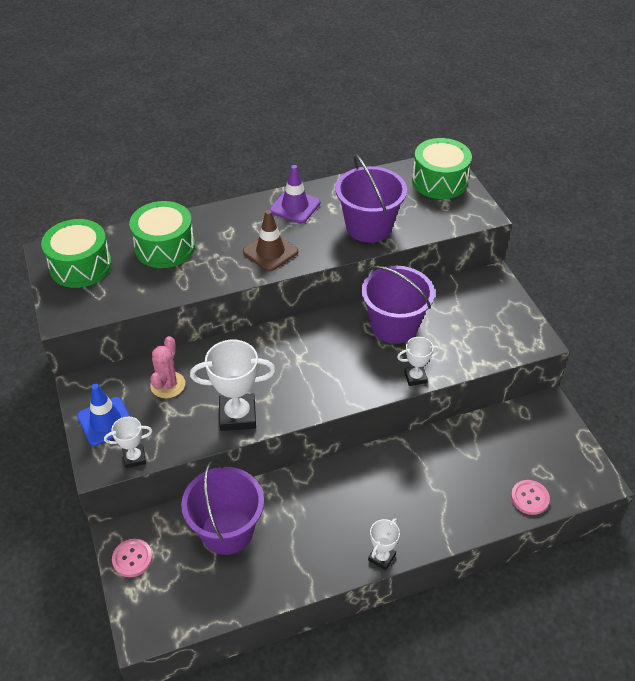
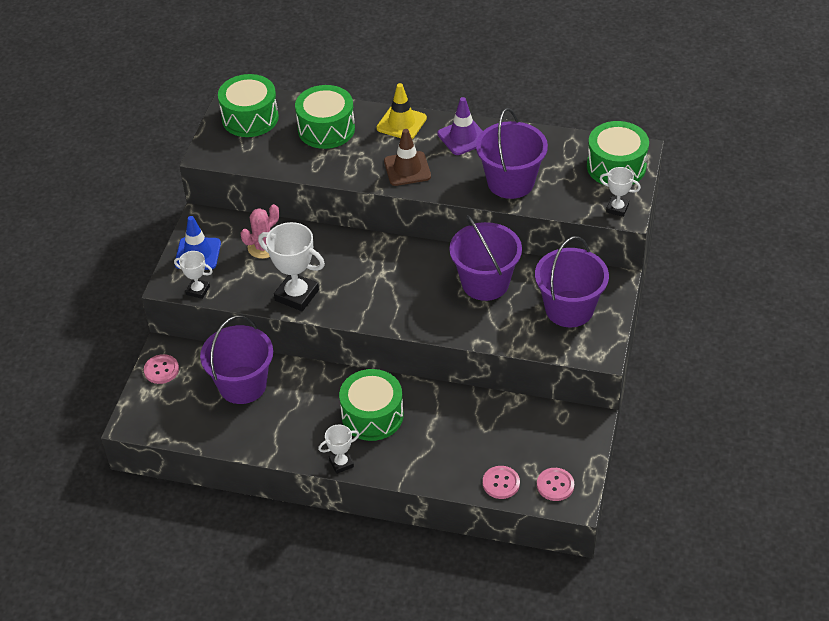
camera: 35 degrees right, 0 degrees up
white trophy [397,337,440,386] -> white trophy moved to [600,167,641,217]
none -> green drum [339,369,403,441]
none -> yellow traffic cone [376,83,427,139]
none -> purple bucket [535,236,609,327]
none -> pink button [537,468,574,501]

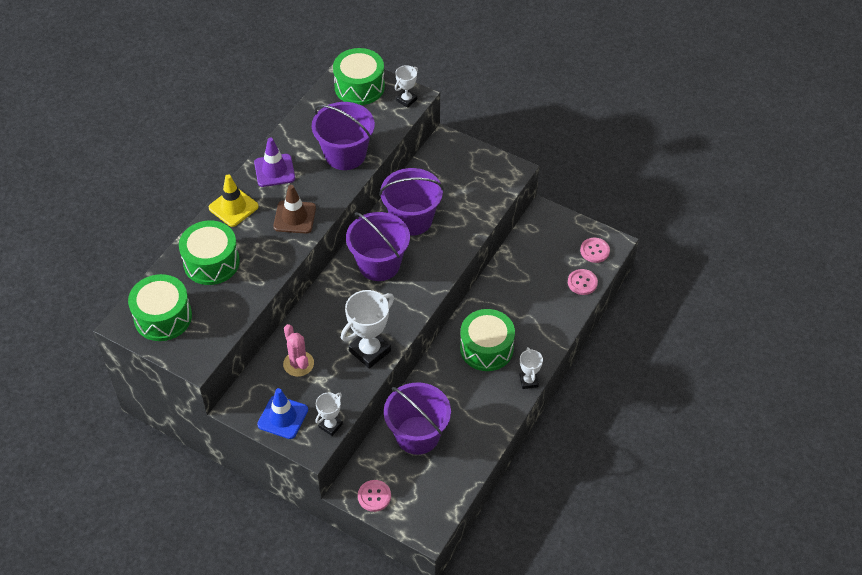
camera: 75 degrees left, 5 degrees up
purple bucket [535,236,609,327] -> purple bucket moved to [346,212,410,281]

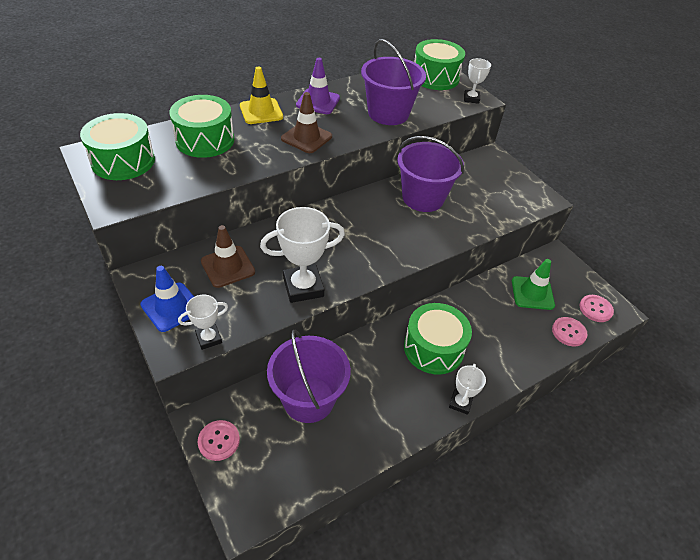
camera: 25 degrees right, 5 degrees down
pink cactus [283,324,314,377] -> brown traffic cone [201,225,255,288]
purple bucket [346,212,410,281] -> none
white trophy [395,65,418,108] -> white trophy turned 60 degrees counterclockwise [464,58,491,104]
none -> green traffic cone [512,259,555,310]

